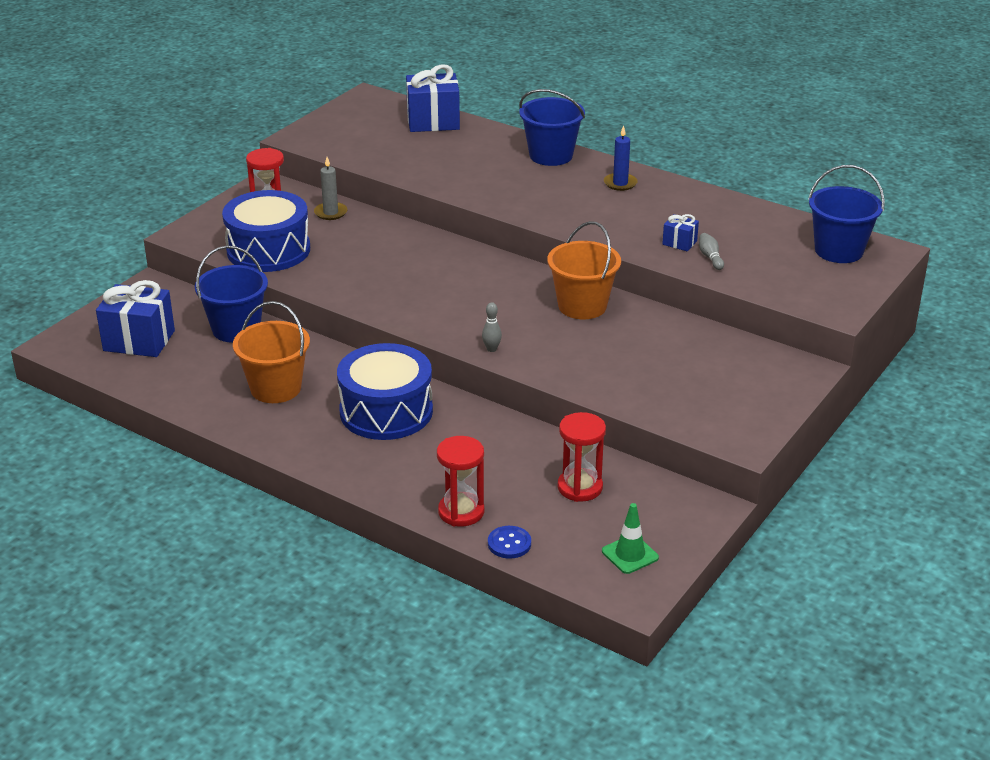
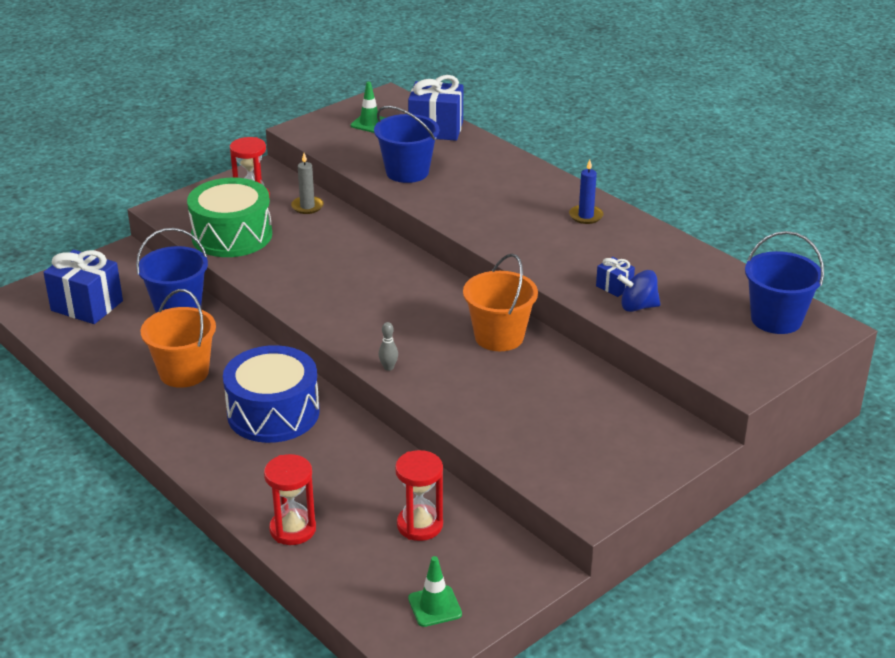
camera: 15 degrees right, 0 degrees up
blue drum [222,190,310,272] -> green drum [187,178,272,257]
blue button [488,526,531,559] -> none
blue bucket [519,89,585,166] -> blue bucket moved to [374,106,439,183]
grey bowling pin [699,233,724,270] -> blue spinning top [617,270,661,312]
none -> green traffic cone [350,81,386,133]

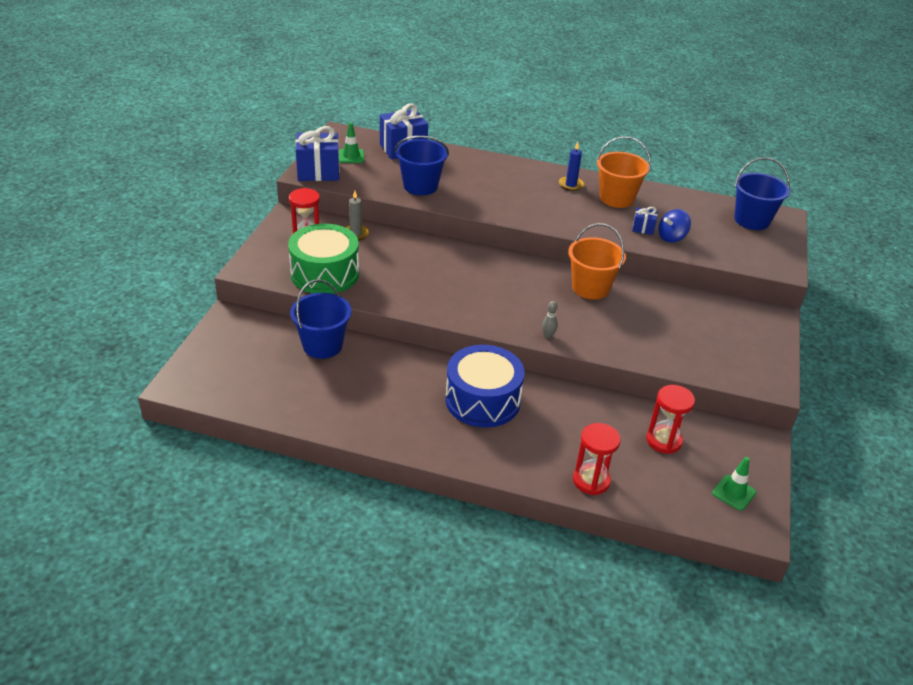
camera: 35 degrees left, 5 degrees up
blue gift [43,250,123,324] -> blue gift moved to [295,126,340,181]
orange bucket [140,289,216,388] -> orange bucket moved to [596,136,651,208]

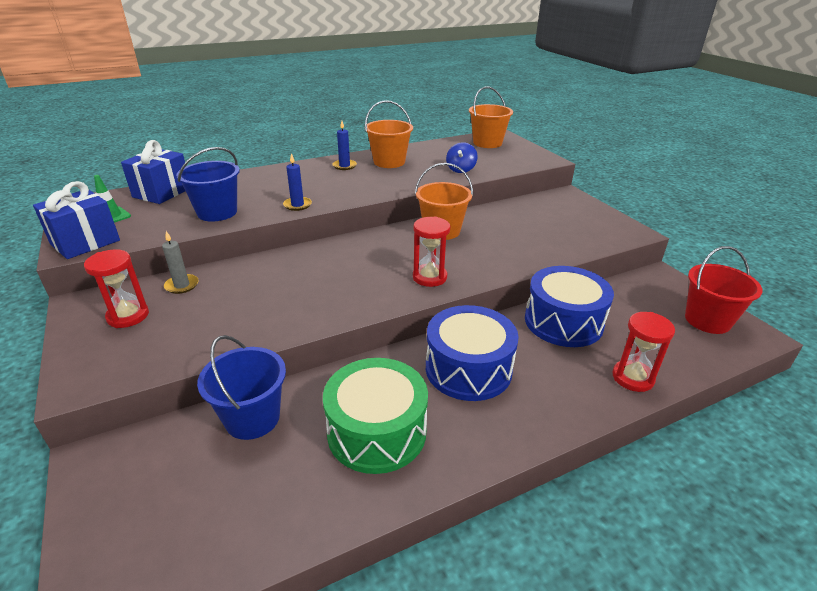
camera: 40 degrees left, 5 degrees down
green drum [288,224,359,294] -> green drum moved to [323,358,428,474]
grey bowling pin [542,301,558,338] -> none
blue gift [632,207,658,235] -> none
red hourglass [647,385,695,454] -> red hourglass moved to [413,216,450,287]
green traffic cone [712,457,756,511] -> red bucket [685,246,763,334]
blue bucket [734,157,790,230] -> orange bucket [469,86,513,148]
none -> blue candle [283,153,312,211]
none -> blue drum [525,266,614,347]

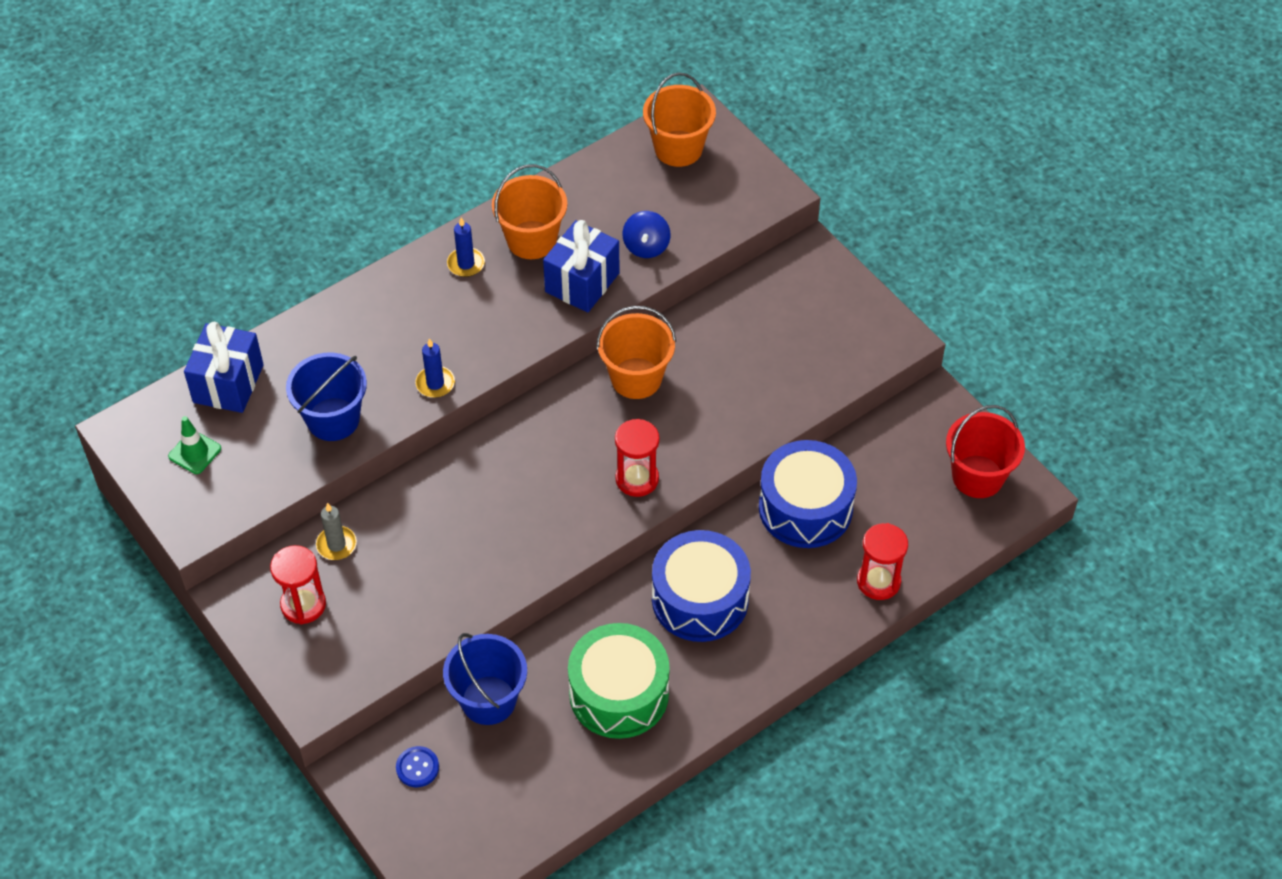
camera: 10 degrees left, 20 degrees up
blue gift [33,181,120,259] -> blue gift moved to [543,220,620,313]
none -> blue button [396,746,439,787]

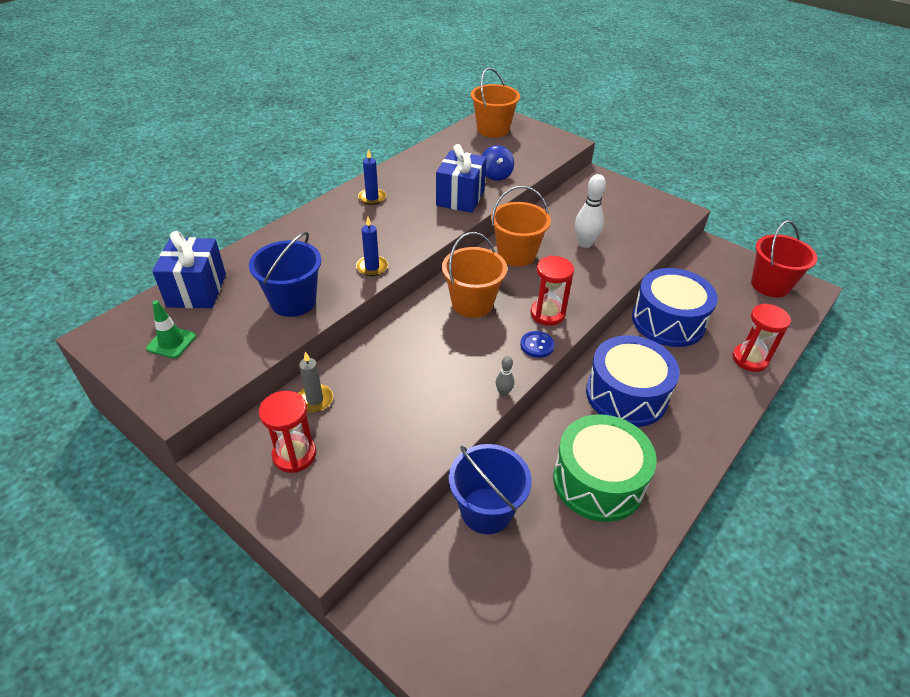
camera: 15 degrees left, 10 degrees down
blue button [396,746,439,787] -> blue button moved to [520,331,555,358]
orange bucket [492,164,567,259] -> orange bucket moved to [442,232,507,318]
none -> grey bowling pin [496,356,514,397]
none -> white bowling pin [575,174,606,248]

